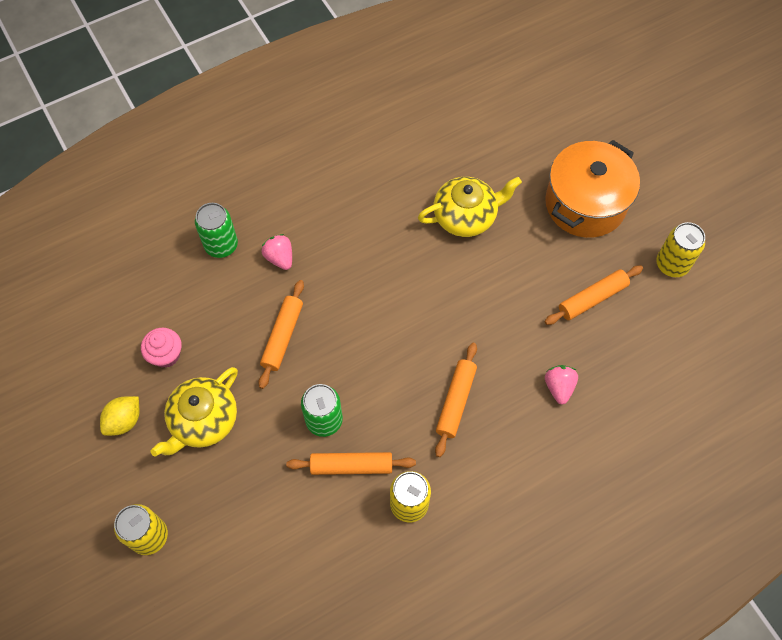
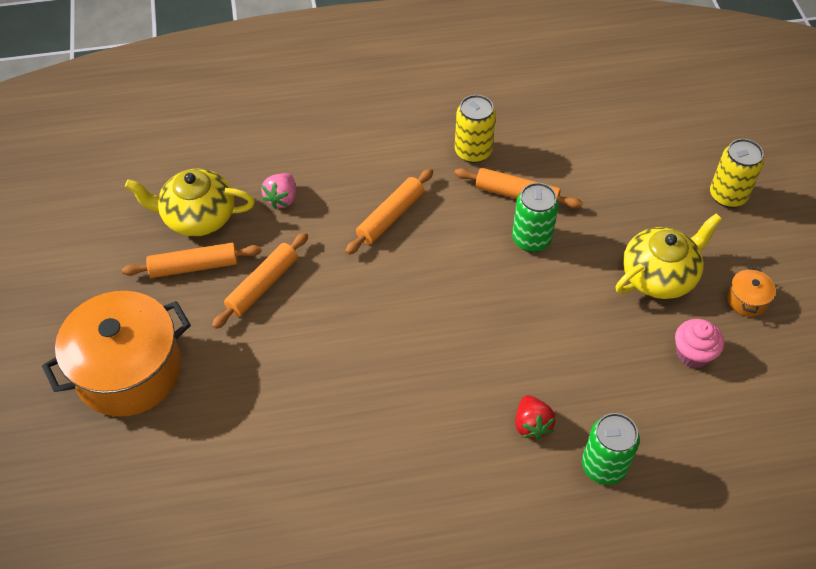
camera: 160 degrees left, 10 degrees down
yellow lemon [100,396,140,436] -> orange pot [727,267,776,317]
orange rolling pin [258,280,304,389] -> orange rolling pin moved to [212,232,308,329]
pink strawberry [262,234,292,270] -> red strawberry [515,395,556,440]
yellow teapot [418,177,522,237] -> yellow teapot moved to [125,169,255,237]
yellow can [656,222,705,277] -> none

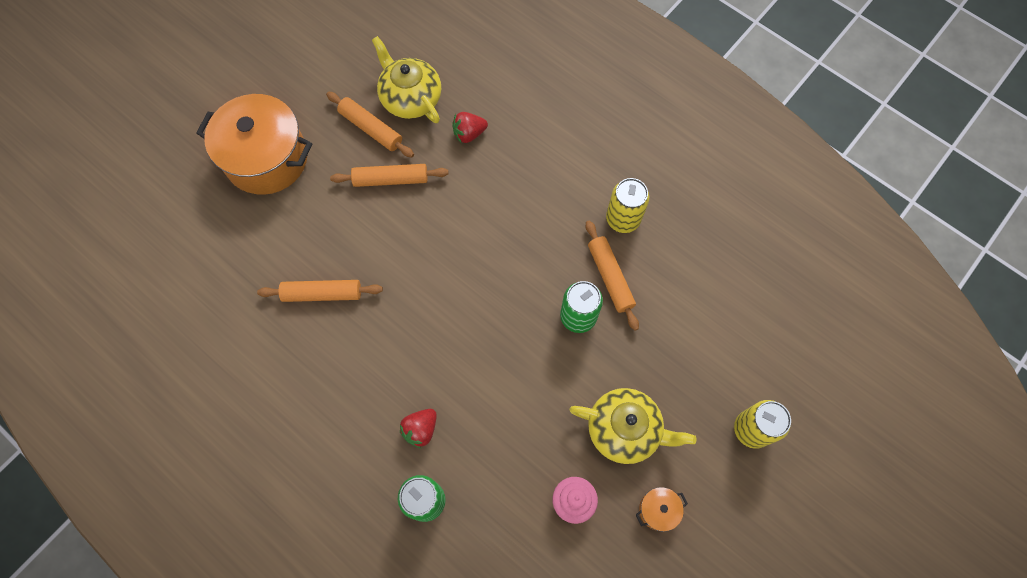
camera: 50 degrees right, 15 degrees up
pink strawberry [261,173,296,209] -> red strawberry [452,112,488,143]
orange rolling pin [345,168,433,255] -> orange rolling pin moved to [257,280,383,302]

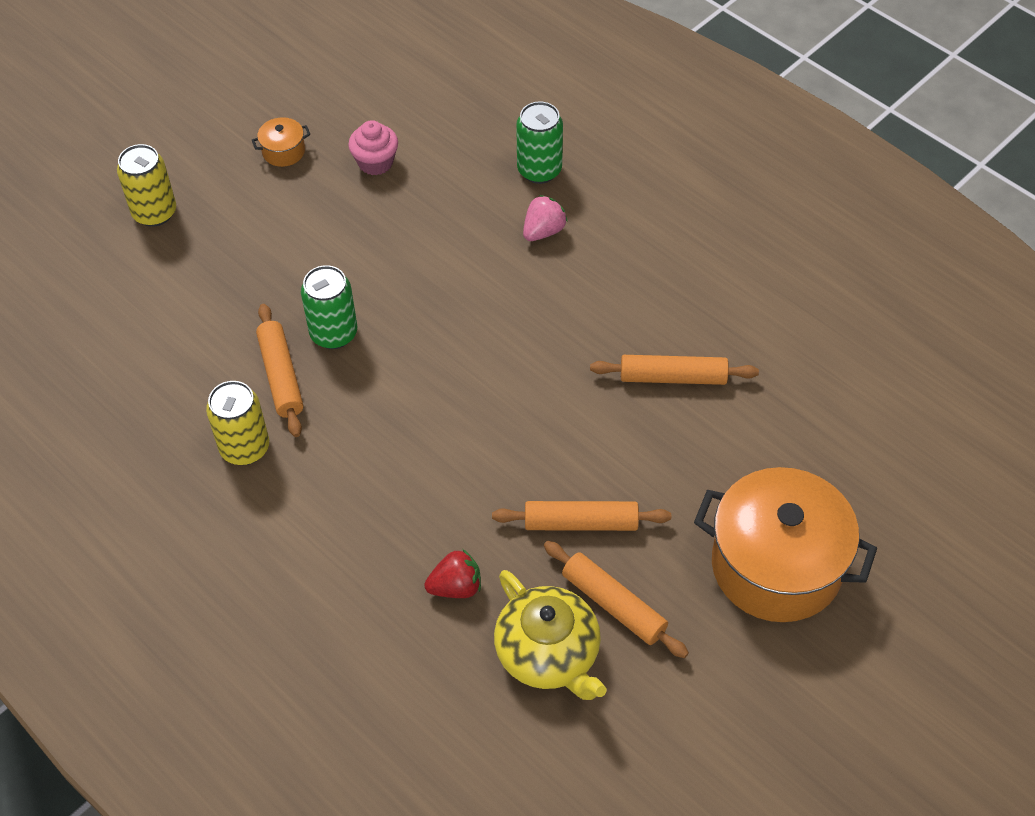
camera: 175 degrees left, 15 degrees down
red strawberry [399,409,437,448] -> pink strawberry [523,195,568,241]
yellow teapot [569,388,697,464] -> none

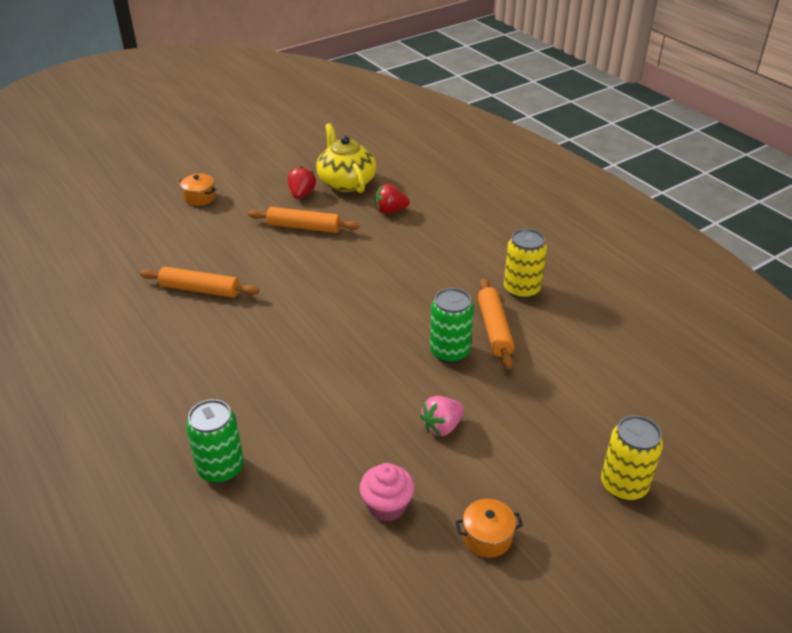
camera: 170 degrees left, 15 degrees down
pink strawberry [523,195,568,241] -> pink strawberry moved to [420,396,464,436]
orange rolling pin [544,541,689,658] -> red strawberry [288,166,316,199]
orange pot [694,467,877,622] -> orange pot [179,174,216,206], size x0.40

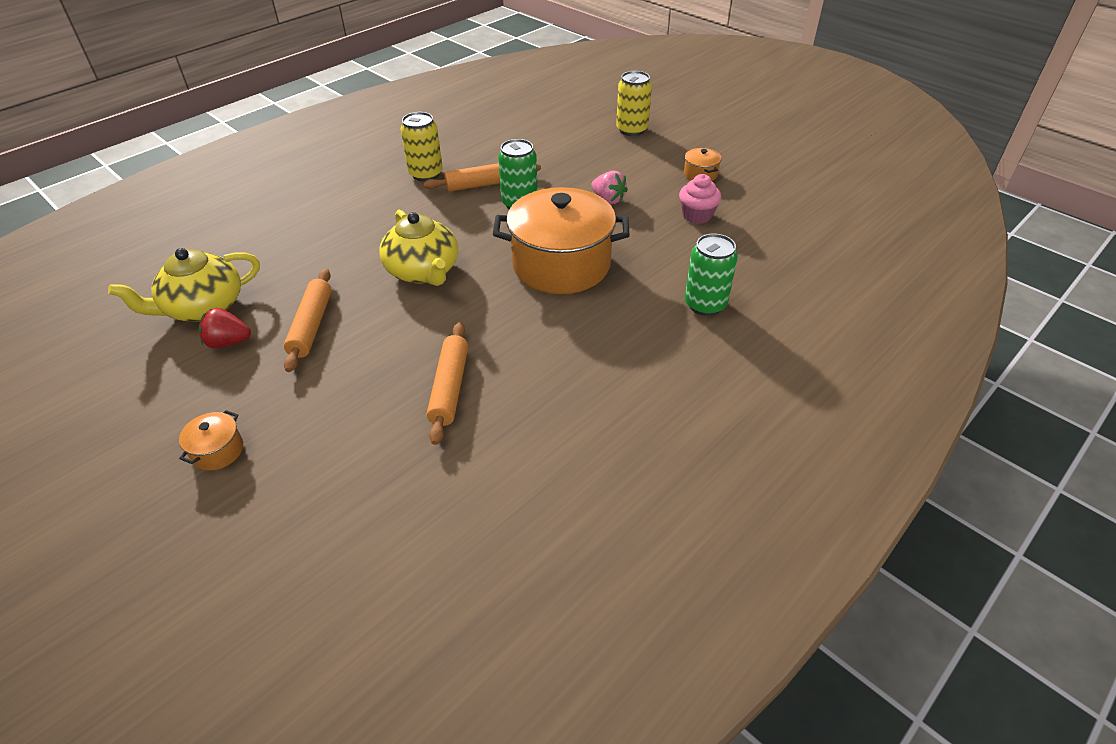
camera: 100 degrees left, 5 degrees up
red strawberry [375,184,409,214] -> none
none -> yellow teapot [379,210,458,286]
none -> orange pot [493,187,629,294]

